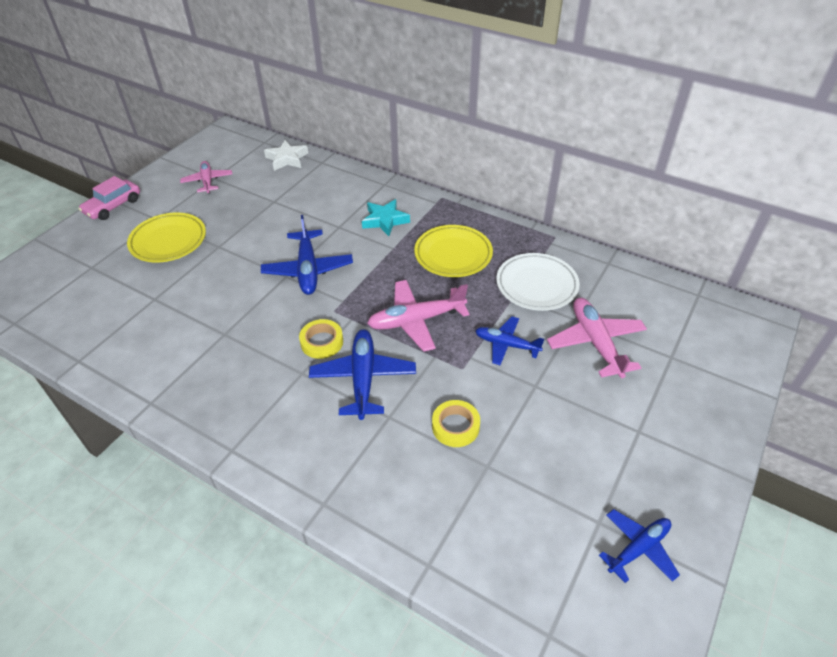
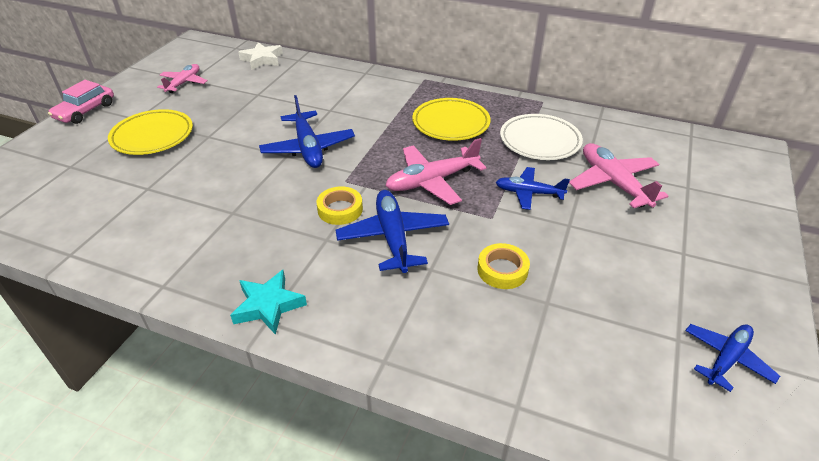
camera: 10 degrees left, 5 degrees down
pink plane [180,161,232,193] -> pink plane turned 45 degrees clockwise [157,64,208,93]
turquoise star [362,199,410,236] -> turquoise star moved to [230,270,307,335]

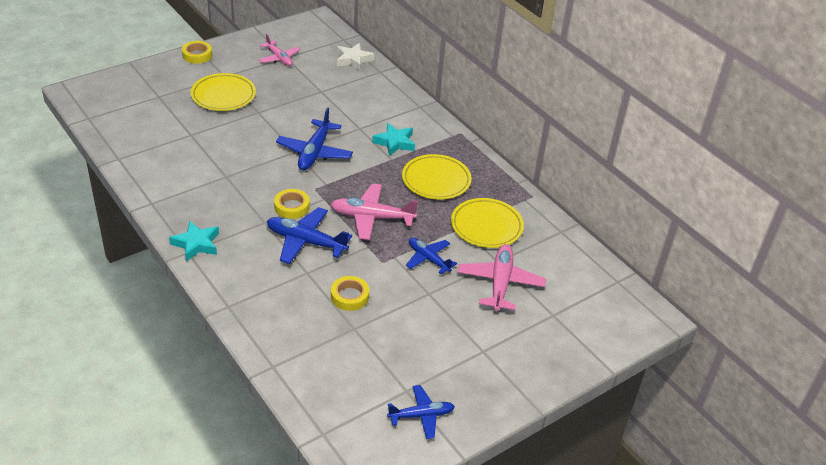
camera: 30 degrees right, 0 degrees up
pink car [48,80,114,124] -> yellow tape [182,41,212,64]
pink plane [157,64,208,93] -> pink plane turned 90 degrees clockwise [259,34,300,66]
blue plane [336,190,449,273] -> blue plane turned 90 degrees counterclockwise [267,207,352,264]
white plate [500,114,583,160] -> yellow plate [451,198,524,248]
none -> turquoise star [372,123,415,156]

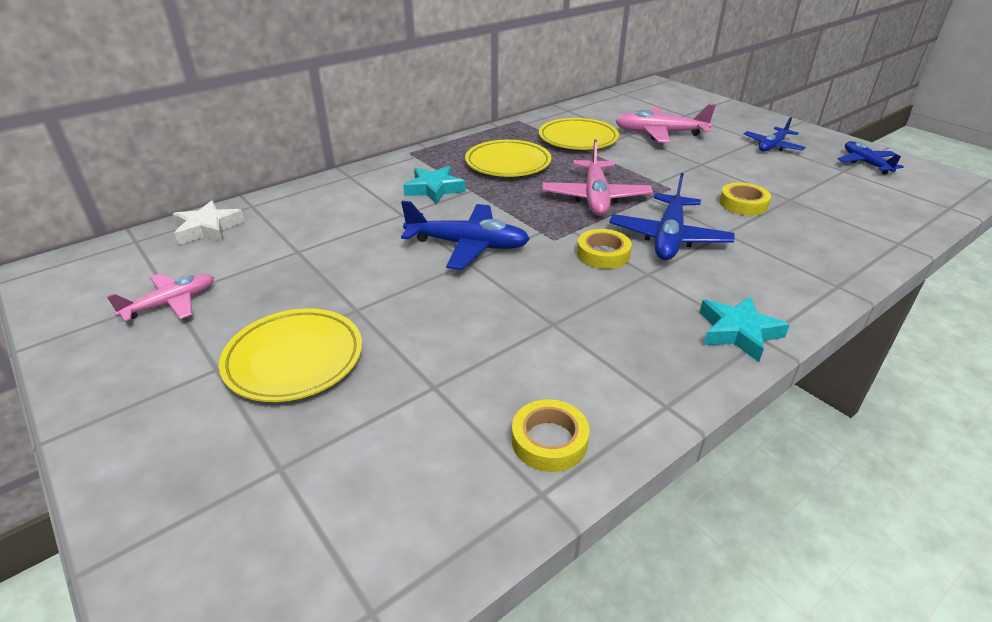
camera: 90 degrees left, 5 degrees down
yellow tape [182,41,212,64] -> yellow tape moved to [512,399,589,472]
blue plane [406,238,457,274] -> blue plane moved to [744,117,806,152]

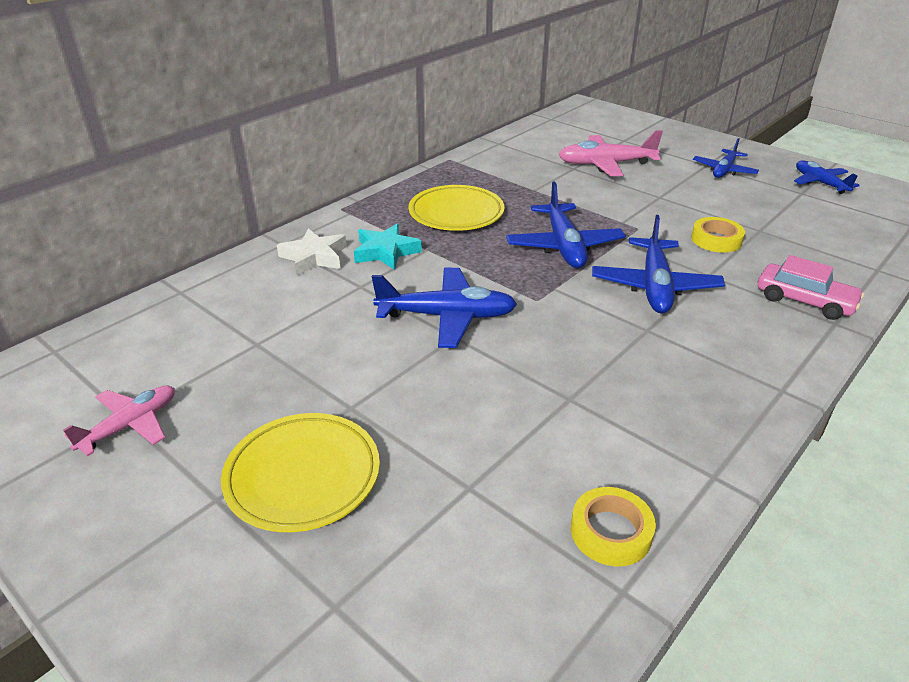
camera: 10 degrees left, 0 degrees up
white star [173,200,245,245] -> white star moved to [277,228,347,275]
yellow plate [539,118,619,150] -> none
pink plane [542,139,653,216] -> blue plane [506,181,625,268]
yellow tape [577,229,632,269] -> none
turquoise star [699,296,790,362] -> none
none -> pink car [758,255,864,320]

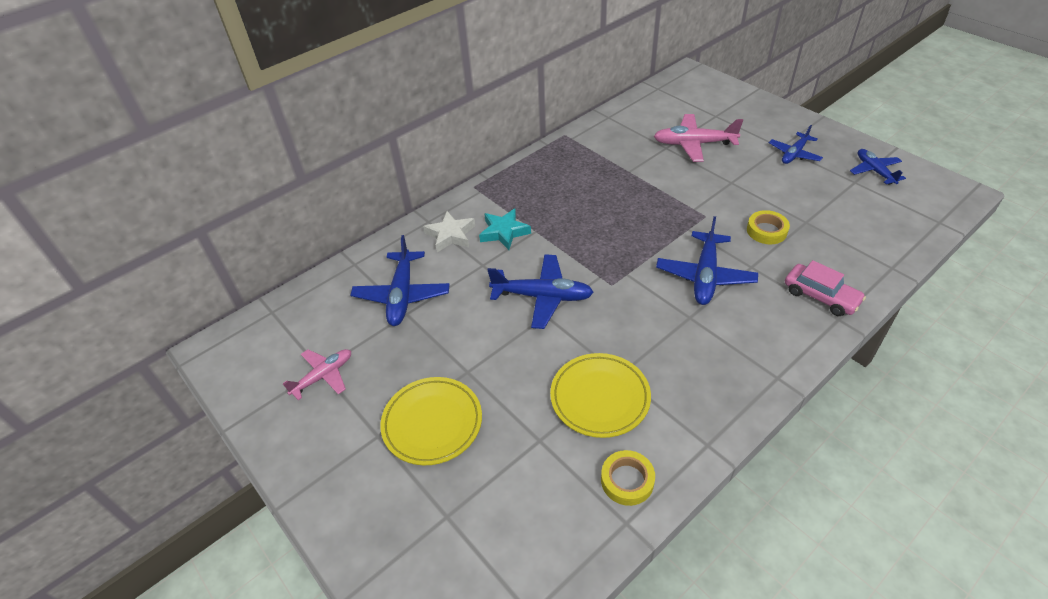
camera: 10 degrees right, 10 degrees up
yellow plate [408,185,505,231] -> yellow plate moved to [550,353,651,438]
blue plane [506,181,625,268] -> blue plane moved to [350,235,450,326]

